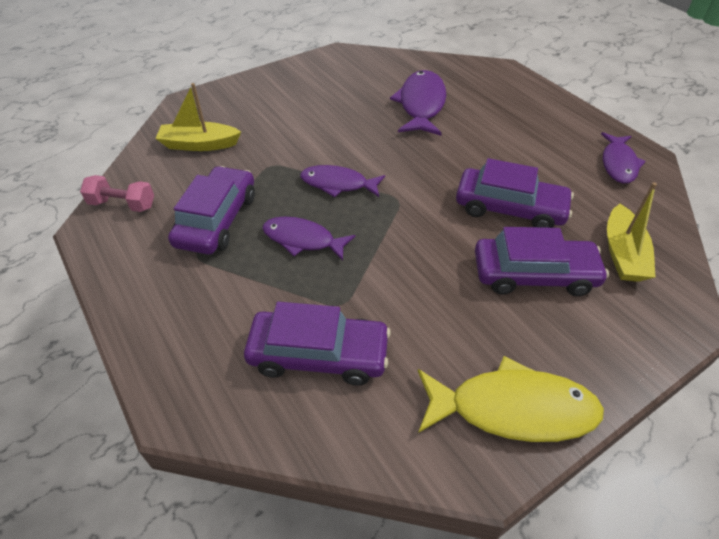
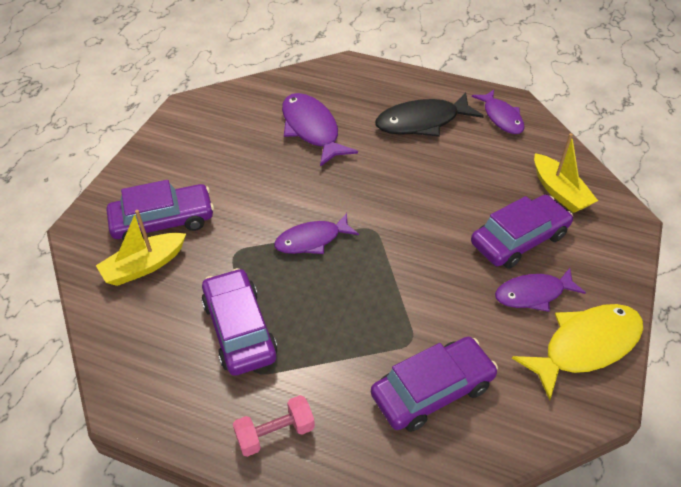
camera: 35 degrees left, 0 degrees up
pink dumbbell [80,175,154,212] -> pink dumbbell moved to [233,395,315,457]
purple fish [262,217,355,261] -> purple fish moved to [495,268,586,312]
purple car [456,158,574,228] -> purple car moved to [107,180,214,240]
none -> black fish [375,93,484,137]

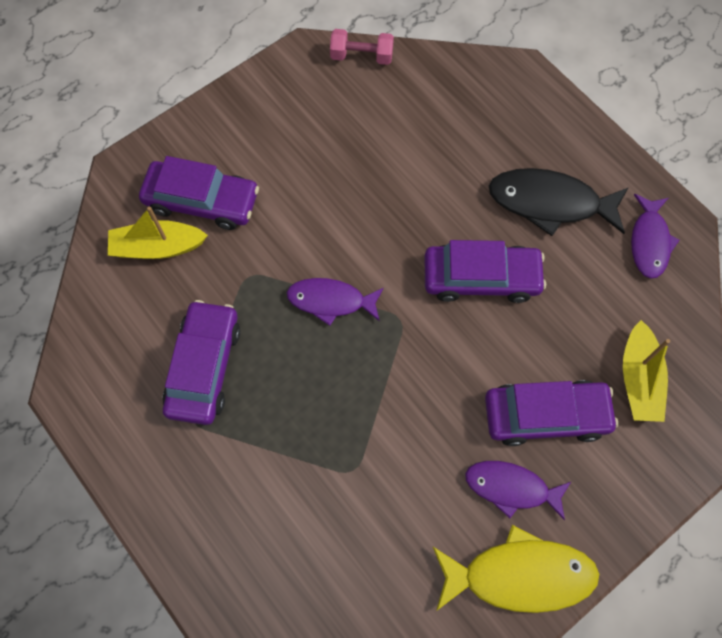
camera: 30 degrees right, 20 degrees up
pink dumbbell [233,395,315,457] -> pink dumbbell moved to [330,29,394,65]
purple fish [282,93,358,167] -> none
purple car [371,337,498,432] -> purple car moved to [425,240,546,303]

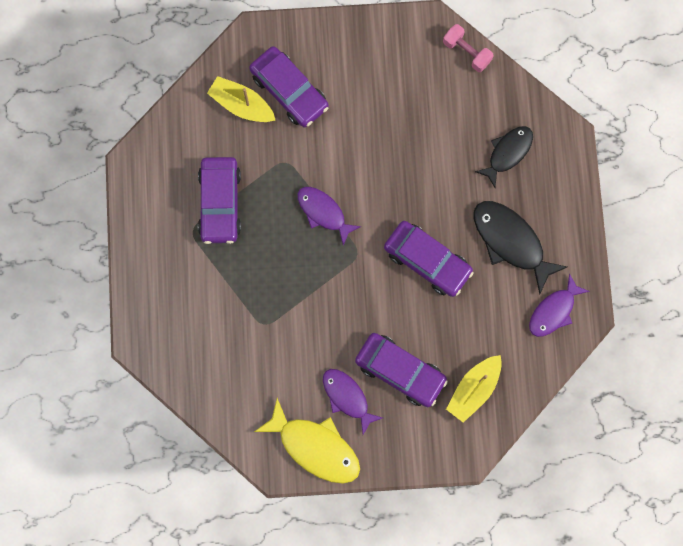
camera: 35 degrees right, 10 degrees up
purple car [163,300,240,425] -> purple car turned 135 degrees clockwise [198,157,241,244]
none -> black fish [475,126,533,188]

